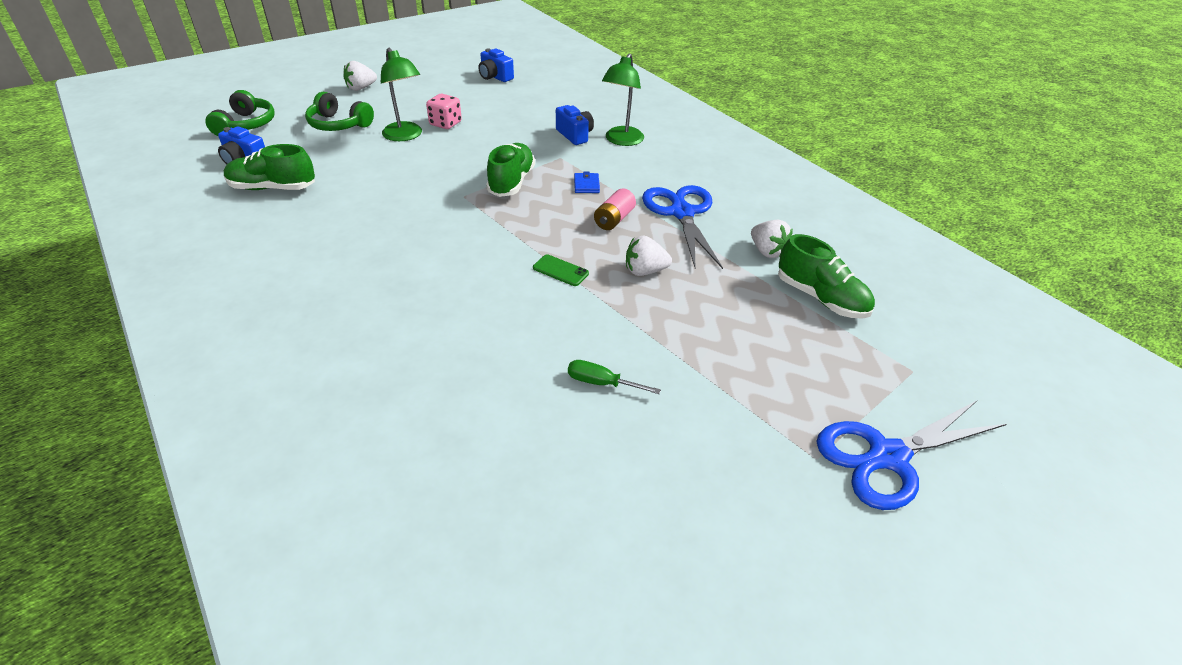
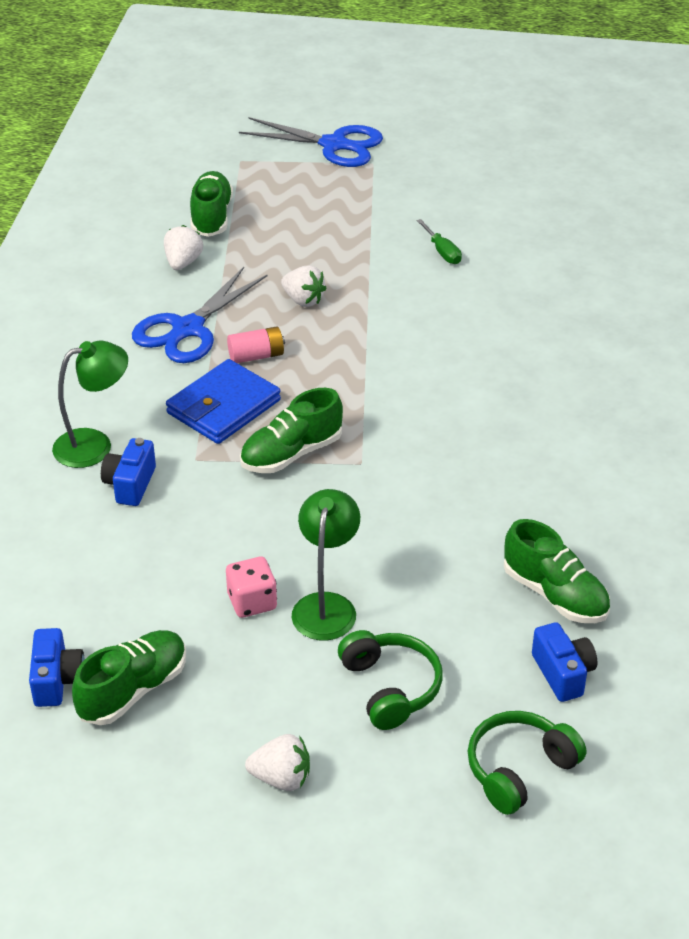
camera: 135 degrees left, 0 degrees up
green phone [533,254,589,286] -> none
blue wallet [574,172,600,193] -> blue wallet [166,359,281,444], size x2.29
none -> green shoe [72,630,186,725]

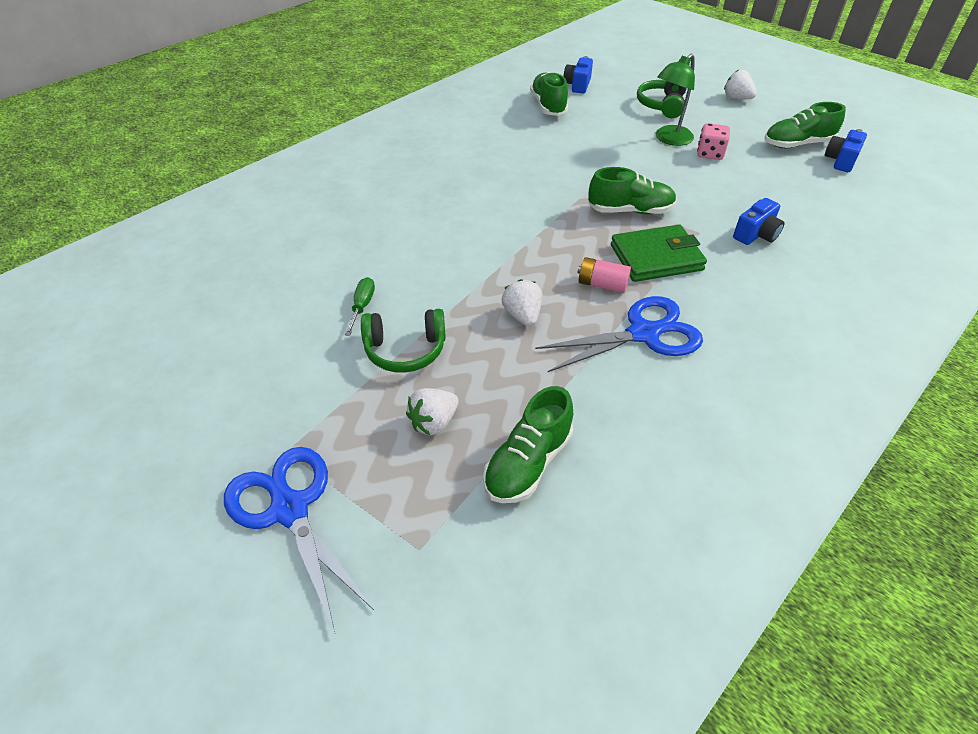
camera: 145 degrees left, 5 degrees up
green lamp [52,341,128,468] -> none
white strawberry [164,225,203,270] -> white strawberry moved to [406,388,459,435]
blue wallet [166,359,281,444] -> green wallet [611,225,707,282]
green headphones [467,711,586,815] -> green headphones moved to [361,309,446,373]

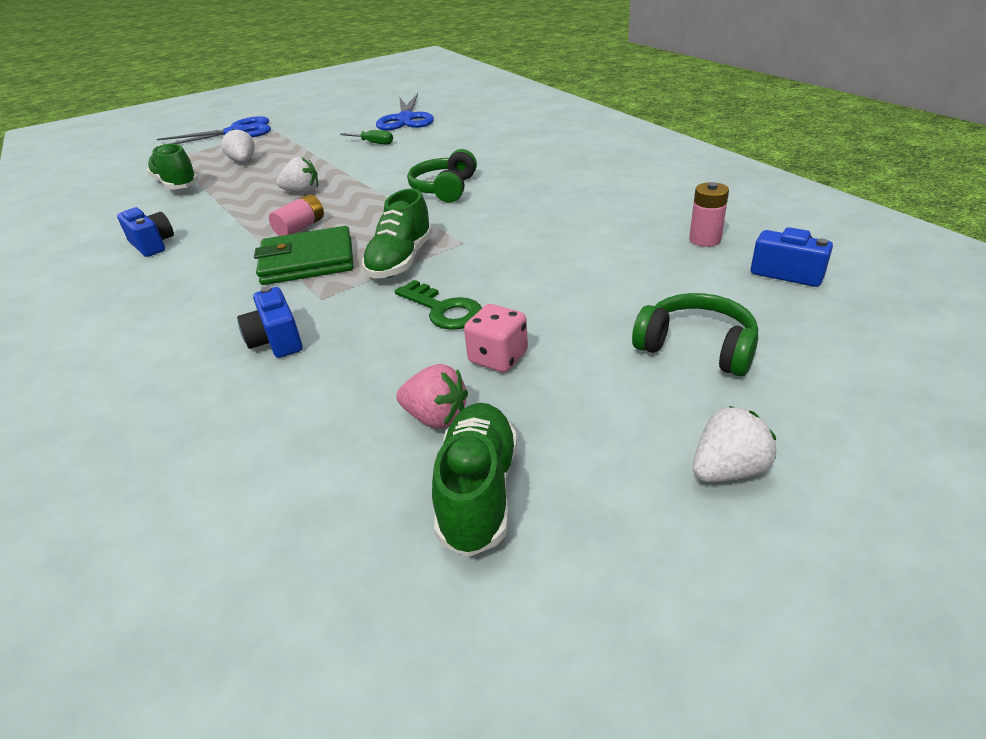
camera: 110 degrees right, 10 degrees down
green headphones [361,309,446,373] -> green headphones moved to [407,149,477,202]
green shoe [530,72,568,116] -> pink battery [689,182,729,247]
blue scissors [535,296,703,372] -> blue scissors moved to [376,94,434,131]
green wallet [611,225,707,282] -> green wallet turned 75 degrees clockwise [254,226,354,285]
green lamp [656,54,695,146] -> none
blue camera [825,129,867,172] -> blue camera moved to [117,207,174,257]
none -> green key [395,280,482,330]
none -> pink strawberry [396,364,468,429]

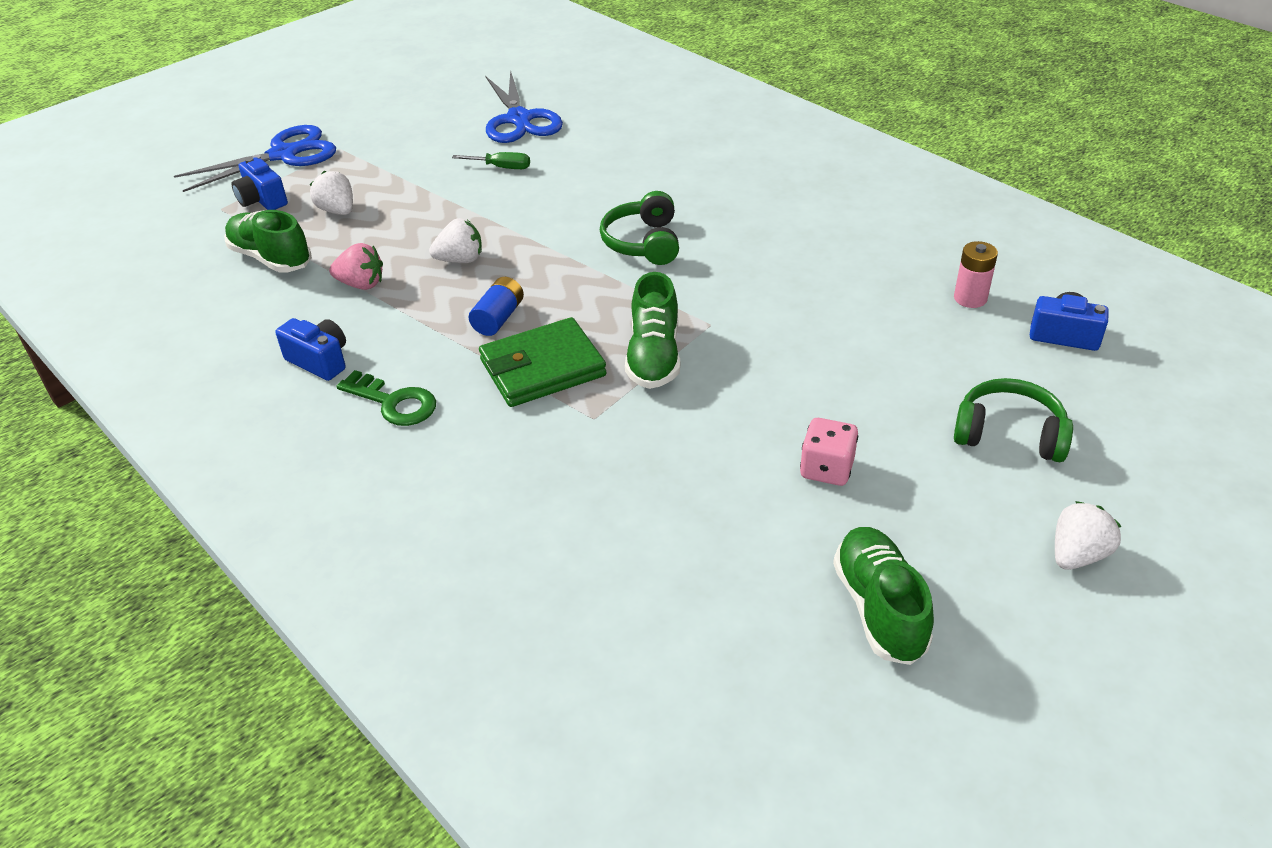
camera: 15 degrees left, 5 degrees up
blue camera [237,286,303,358] -> blue camera moved to [232,157,288,210]
pink battery [269,194,324,236] -> blue battery [468,277,524,336]
green key [395,280,482,330] -> green key moved to [336,370,436,426]
pink strawberry [396,364,468,429] -> pink strawberry moved to [329,243,383,290]

